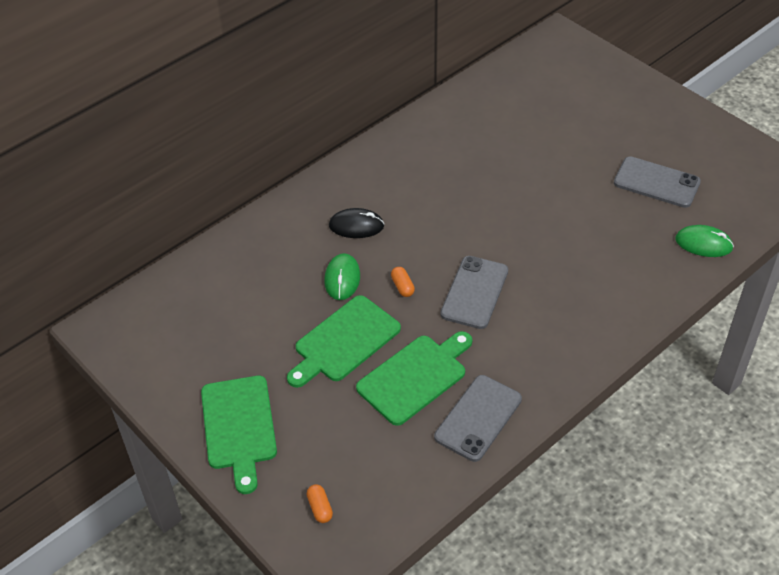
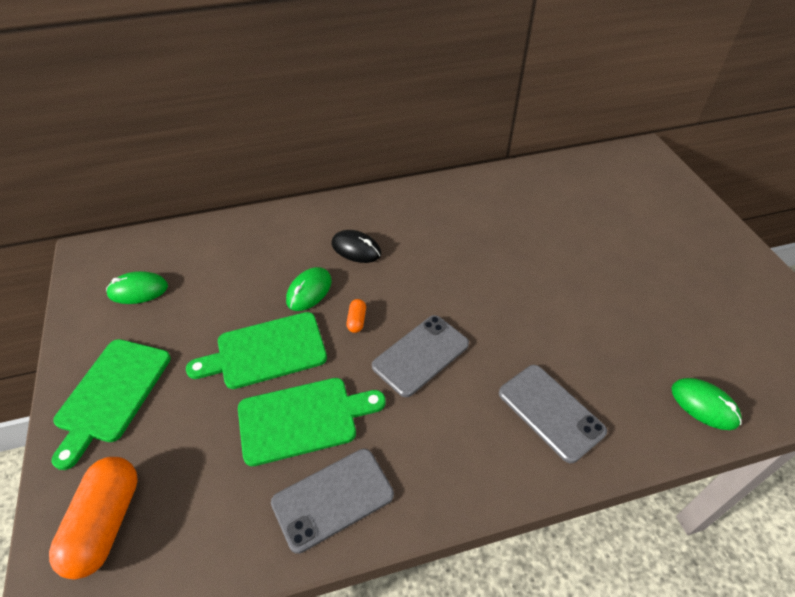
camera: 25 degrees right, 0 degrees up
orange capsule [307,484,333,523] -> orange capsule [49,457,138,579], size x2.31
grey phone [614,156,701,208] -> grey phone moved to [499,365,607,463]
none -> green mouse [106,271,168,304]

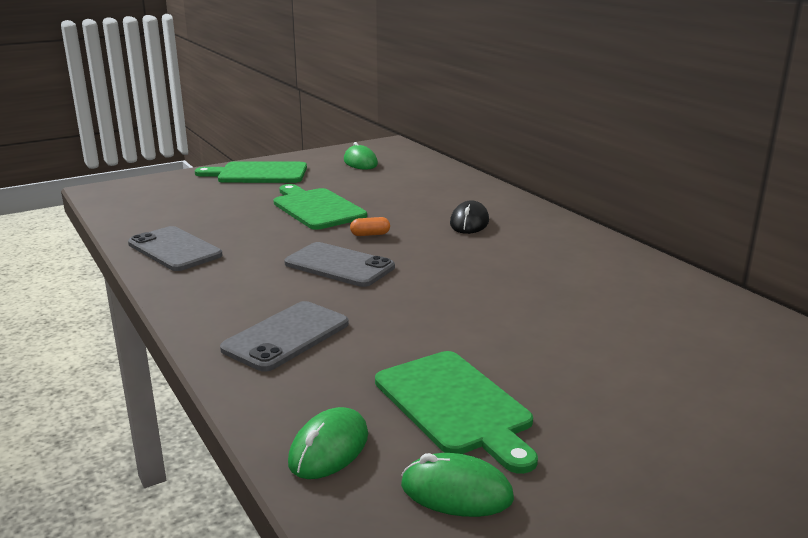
camera: 75 degrees right, 25 degrees down
orange capsule [49,457,138,579] -> none
green cutting board [238,378,386,466] -> green cutting board moved to [375,351,538,474]
green mouse [286,267,332,311] -> green mouse moved to [401,453,514,517]

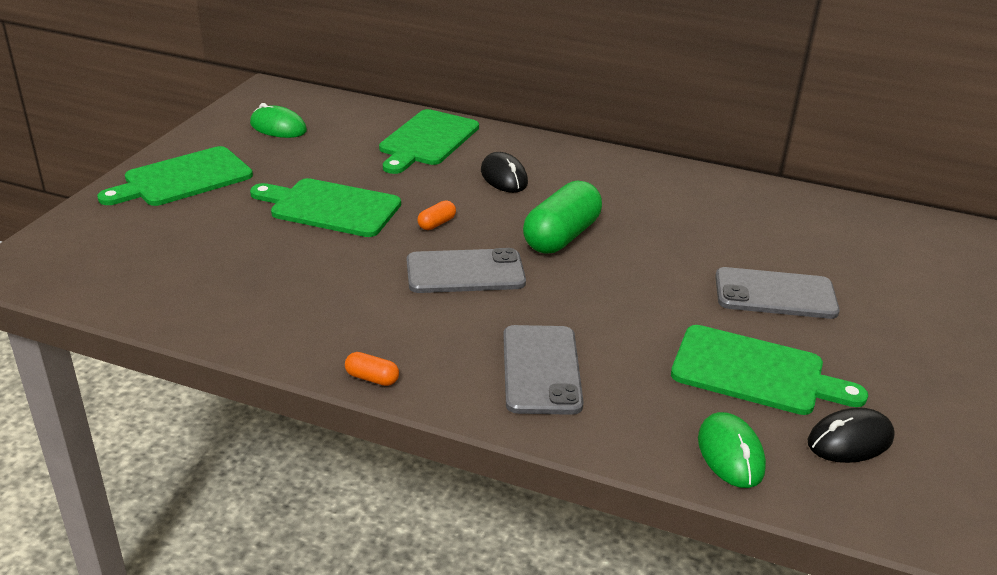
camera: 40 degrees left, 10 degrees up
grey phone [128,226,222,271] -> grey phone moved to [715,267,840,319]
green mouse [401,453,514,517] -> black mouse [808,407,895,463]
none -> orange capsule [345,352,399,386]
none -> green cutting board [379,109,479,174]
none -> green capsule [523,181,602,254]

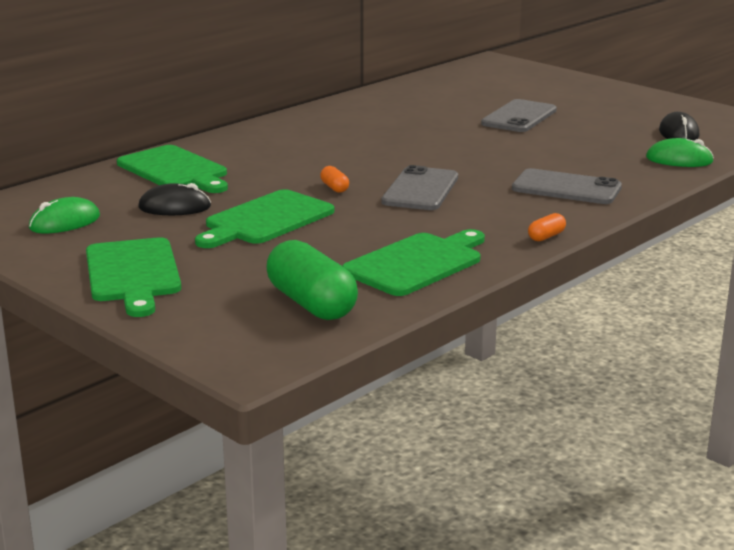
camera: 65 degrees left, 10 degrees down
black mouse [481,152,528,193] -> black mouse moved to [138,183,211,215]
green capsule [523,181,602,254] -> green capsule moved to [266,240,358,320]
green cutting board [671,325,868,415] -> green cutting board moved to [342,229,485,296]

